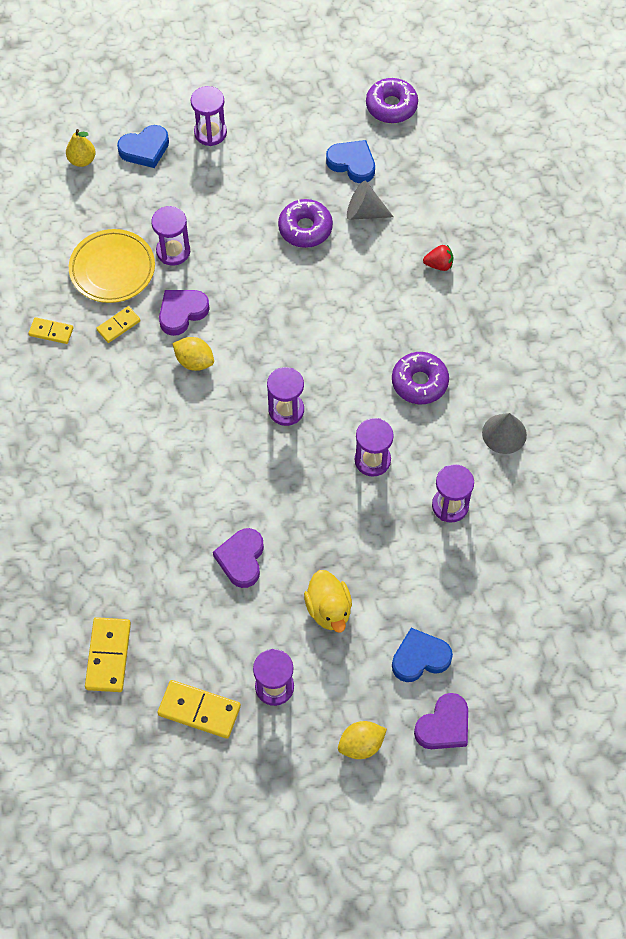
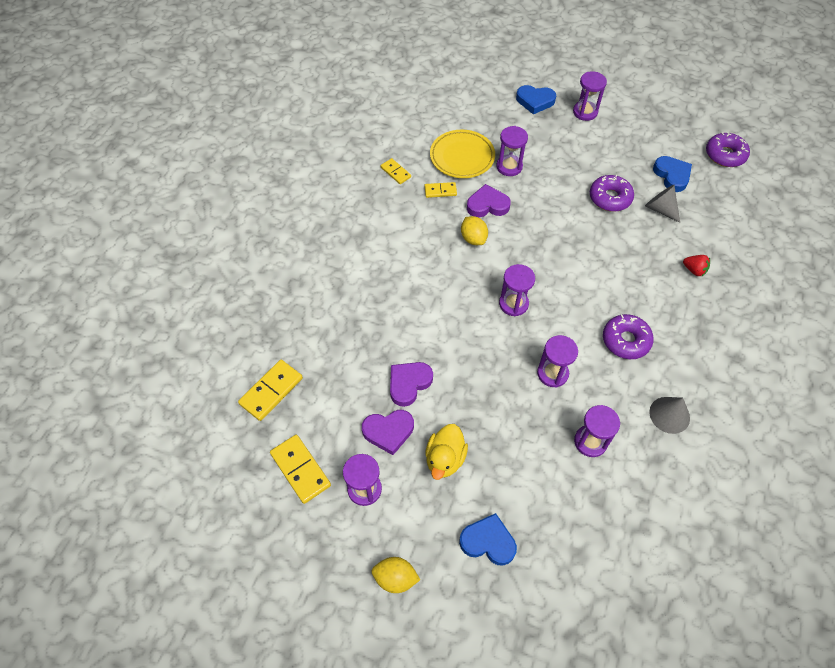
camera: 35 degrees right, 5 degrees down
yellow pear [66,129,96,167] -> none
purple heart [414,693,468,749] -> purple heart moved to [362,410,414,455]

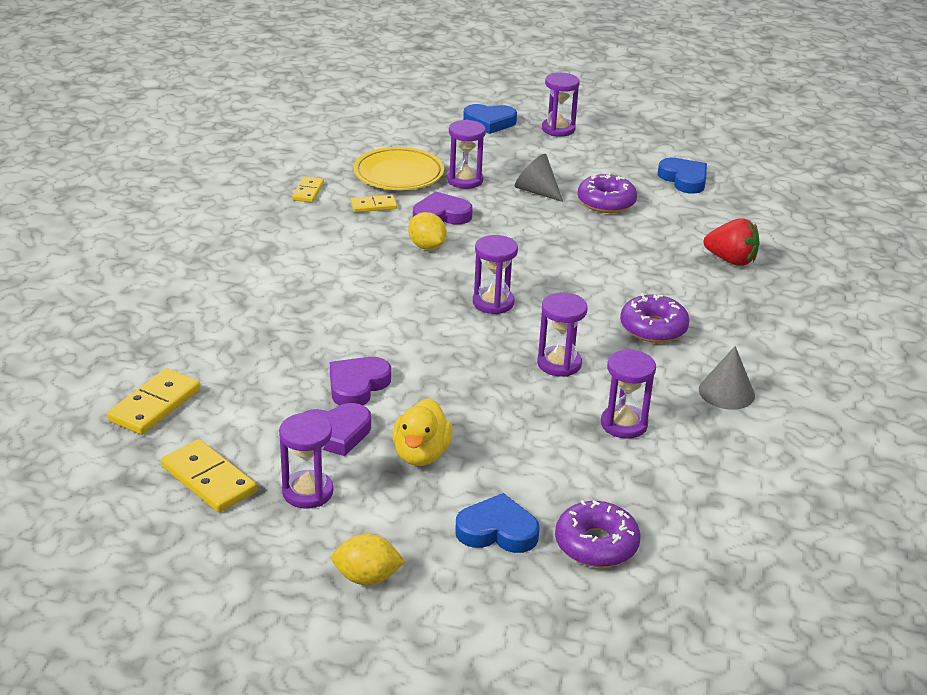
camera: 10 degrees left, 25 degrees down
yellow domino [381,158,411,184] -> yellow domino turned 60 degrees clockwise [292,176,324,203]
grey cone [645,185,680,223] -> grey cone moved to [515,154,563,202]
red strawberry [683,255,710,276] -> red strawberry [704,218,760,266], size x1.59
purple donut [706,132,750,167] -> purple donut moved to [555,500,641,567]

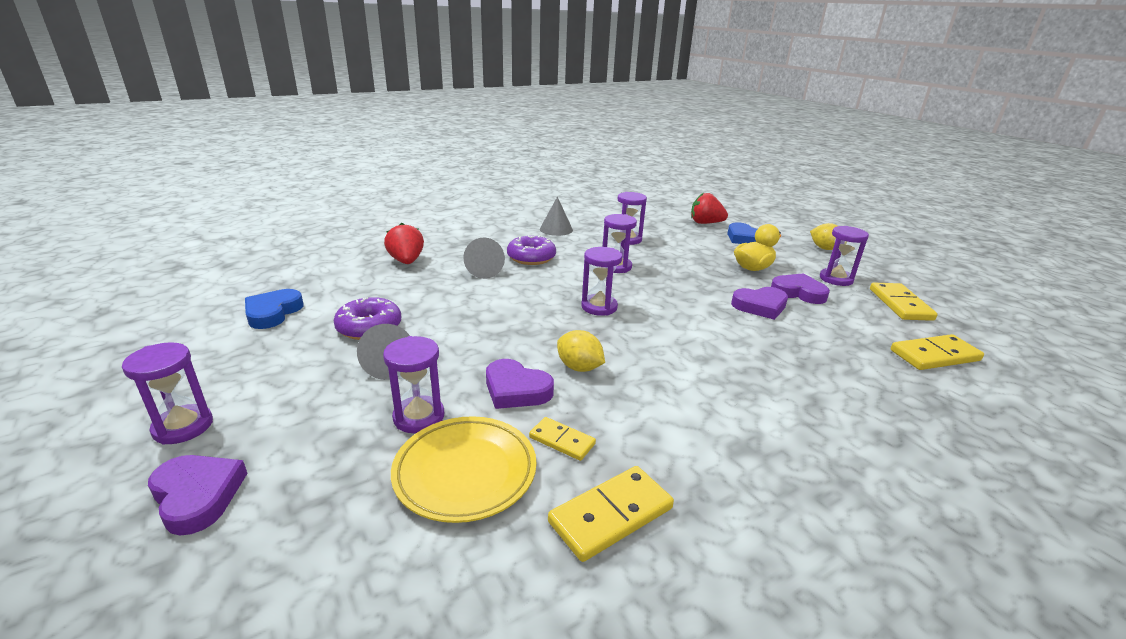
camera: 135 degrees left, 5 degrees down
yellow domino [292,176,324,203] -> yellow domino [548,466,674,562], size x1.65
yellow lemon [408,212,447,250] -> yellow lemon turned 60 degrees counterclockwise [557,330,605,372]
blue heart [463,104,517,134] -> purple heart [148,455,248,535]
purple donut [555,500,641,567] -> red strawberry [691,193,728,224]
none -> grey cone [463,238,505,279]

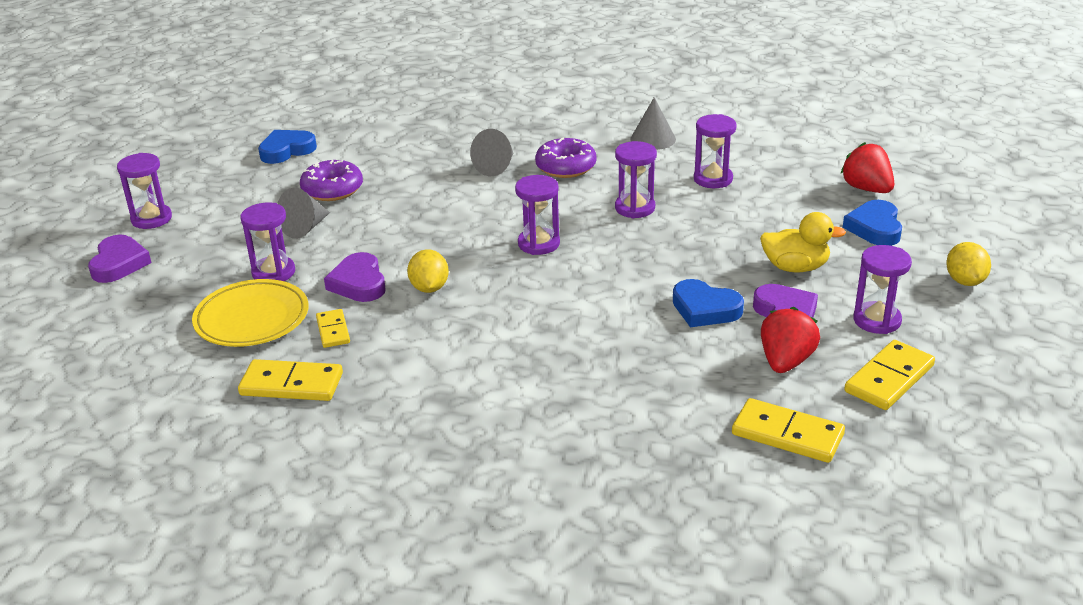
camera: 45 degrees right, 5 degrees up
red strawberry [384,223,424,264] -> red strawberry moved to [761,307,820,373]
purple heart [731,287,788,320] -> blue heart [673,279,744,327]

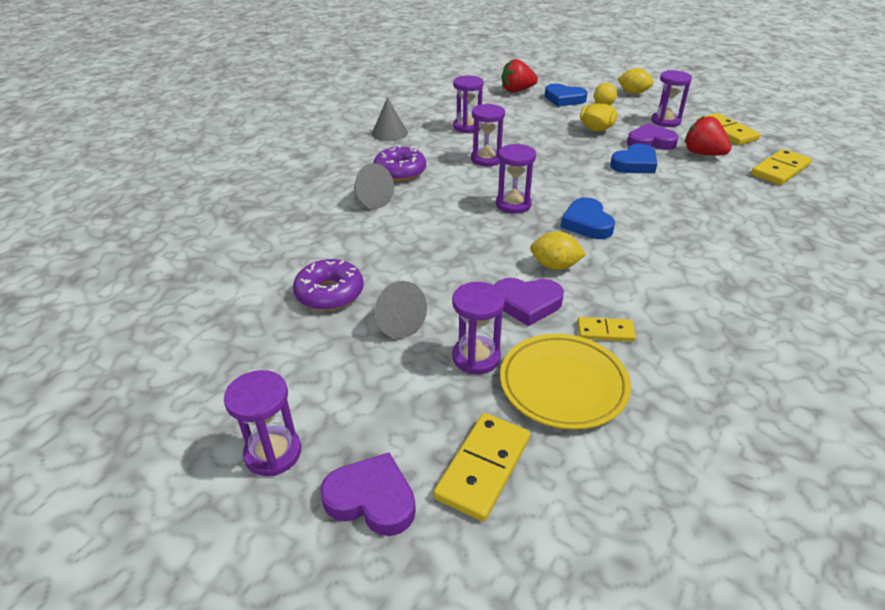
camera: 70 degrees left, 5 degrees up
yellow domino [238,359,343,401] -> yellow domino moved to [433,413,530,521]
blue heart [258,130,317,164] -> blue heart moved to [561,197,615,239]

